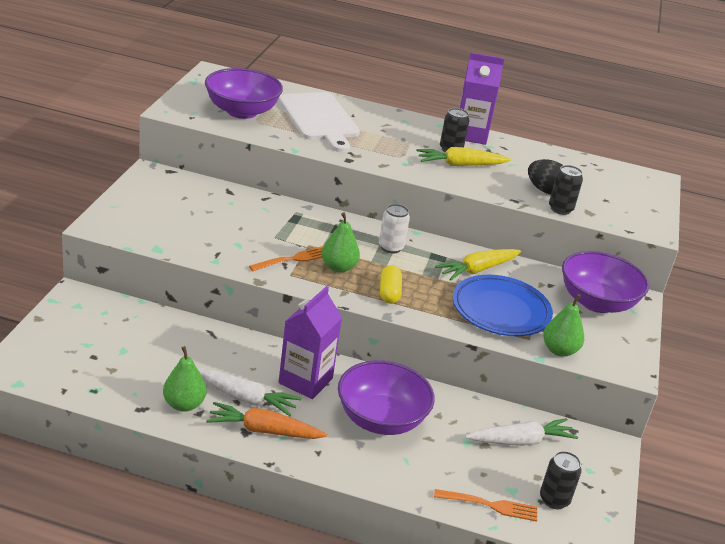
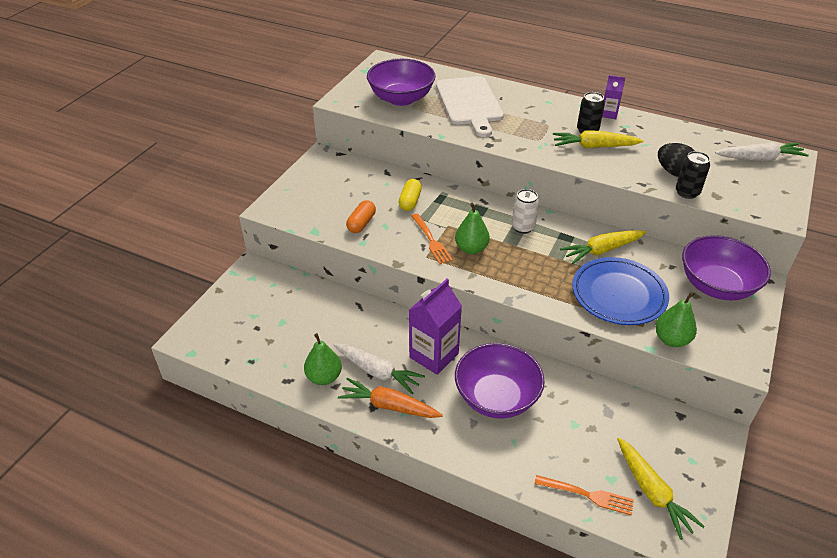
camera: 15 degrees right, 10 degrees up
orange fork [249,246,323,271] -> orange fork turned 90 degrees clockwise [411,214,453,264]
yellow capsule [380,265,402,304] -> yellow capsule moved to [399,179,422,211]
purple carton [459,52,504,145] -> purple carton [602,75,625,119], size x0.53
white carrot [465,418,578,446] -> white carrot moved to [715,142,809,161]
black can [540,451,582,509] -> yellow carrot [617,438,705,540]
none -> orange capsule [346,200,376,233]

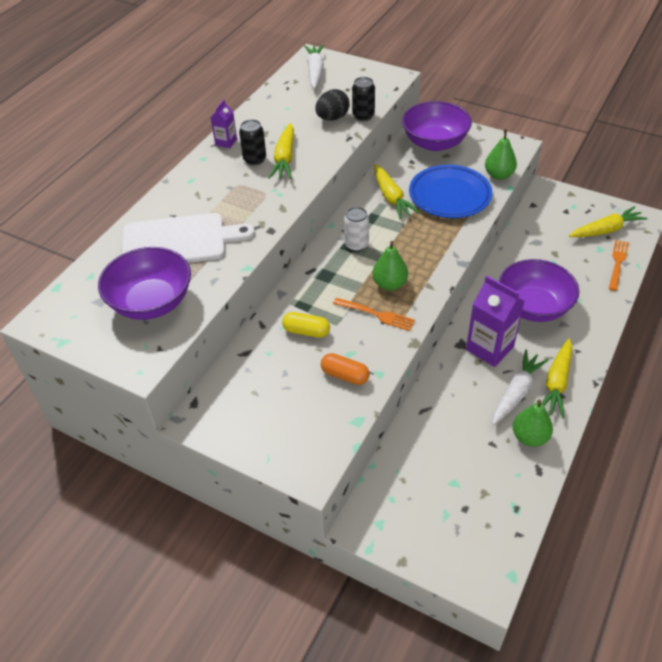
camera: 85 degrees left, 5 degrees up
orange carrot [338,378,443,418] -> yellow carrot [542,339,572,418]
orange fork [411,214,453,264] -> orange fork turned 45 degrees clockwise [333,298,415,331]

